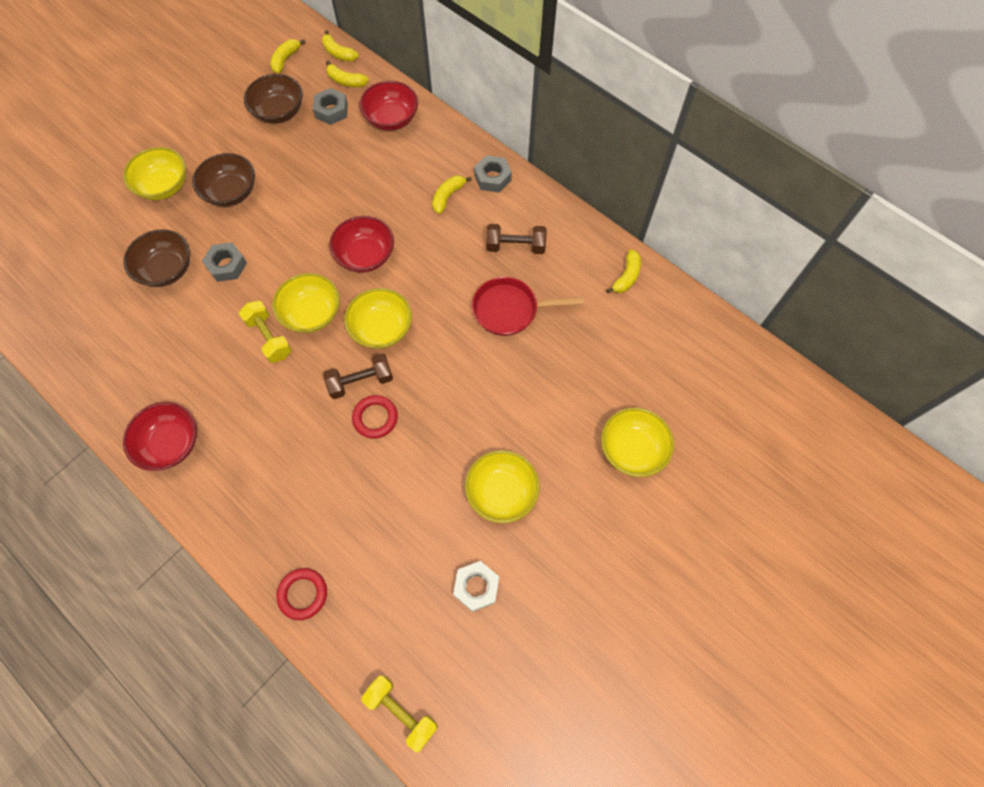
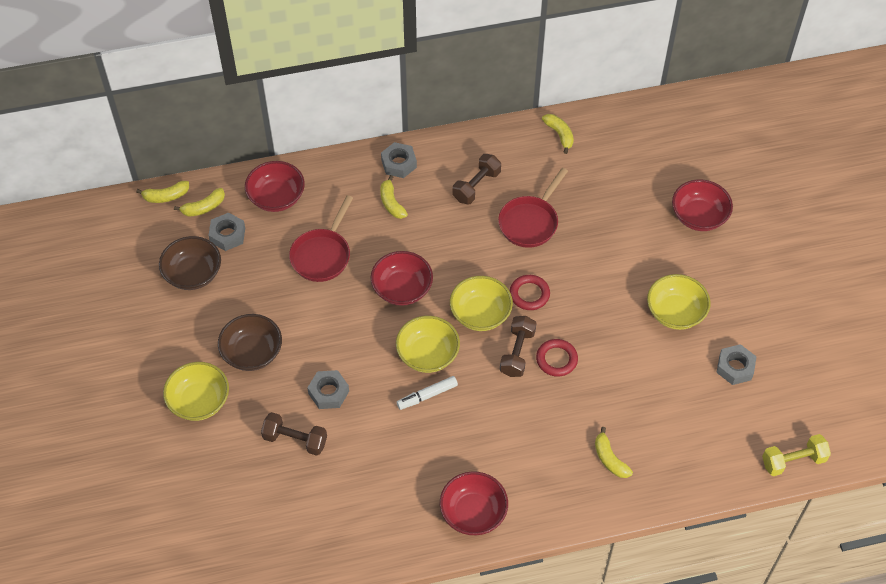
camera: 55 degrees left, 10 degrees down
brown bowl [123,229,190,287] -> brown dumbbell [261,412,327,456]
yellow dumbbell [239,301,292,363] -> white marker [396,376,458,410]
yellow banana [270,39,306,74] -> yellow banana moved to [595,427,633,478]
red ring [276,568,327,620] -> red ring moved to [510,275,550,310]
white nut [453,561,499,612] -> grey nut [716,344,757,385]
yellow bowl [601,408,674,477] -> red bowl [672,180,733,231]
none -> red pan [289,195,353,282]

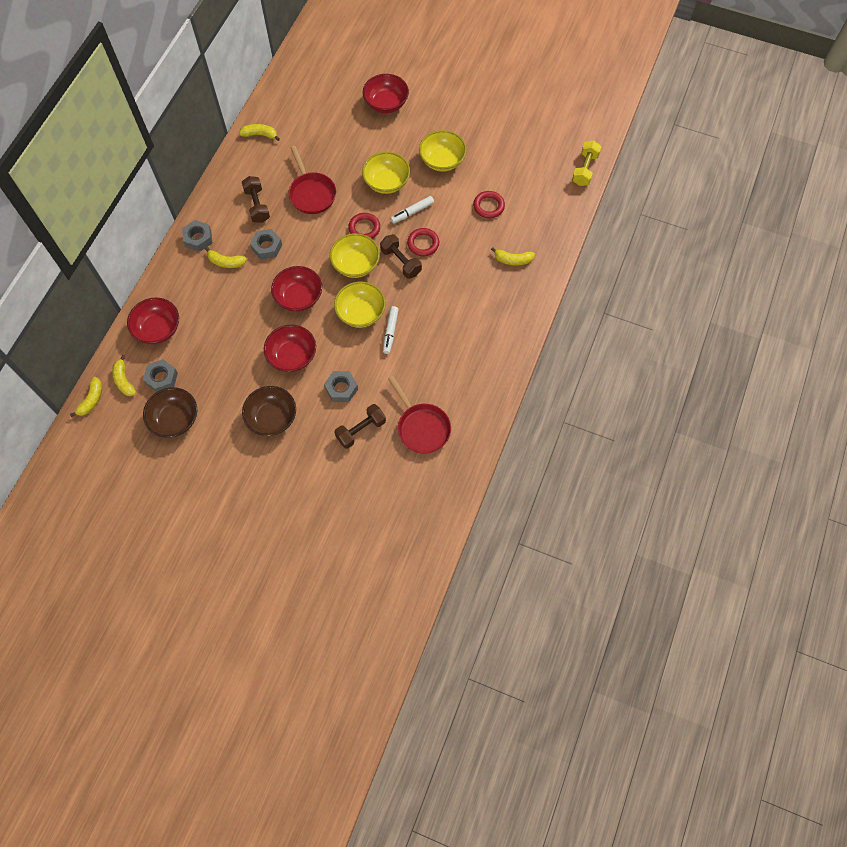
camera: 55 degrees left, 10 degrees up
yellow bowl [163,362,229,421] -> yellow bowl moved to [362,152,410,194]
yellow banana [174,188,225,217] -> yellow banana turned 150 degrees clockwise [112,355,136,396]
red pan [289,195,353,282] -> red pan moved to [388,376,451,454]
red bowl [440,471,508,535] -> red bowl moved to [264,325,316,372]
grey nut [716,344,757,385] -> grey nut moved to [250,229,282,259]
none -> white marker [390,196,434,224]
none -> red ring [473,191,505,218]

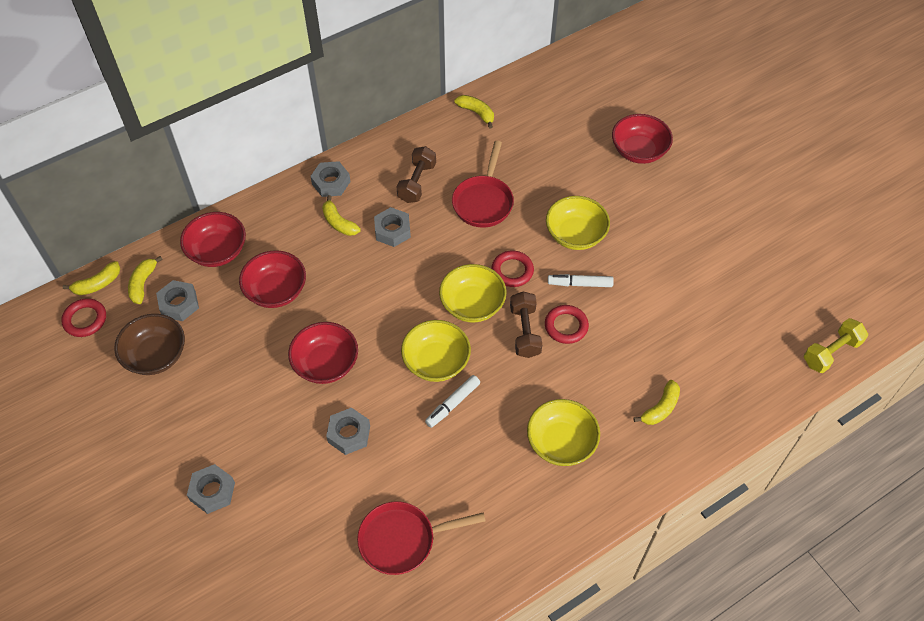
camera: 35 degrees right, 10 degrees down
brown bowl [242,386,296,436] -> none
red bowl [271,266,322,312] -> red bowl moved to [239,250,306,308]
brown dumbbell [334,404,386,449] -> none
red pan [388,376,451,454] -> red pan turned 75 degrees clockwise [357,501,486,575]
yellow bowl [419,130,467,172] -> yellow bowl moved to [527,399,600,466]
red ring [473,191,505,218] -> red ring moved to [61,298,106,337]
yellow banana [491,247,535,265] -> yellow banana turned 90 degrees counterclockwise [634,380,680,425]
none -> grey nut [187,464,235,514]

